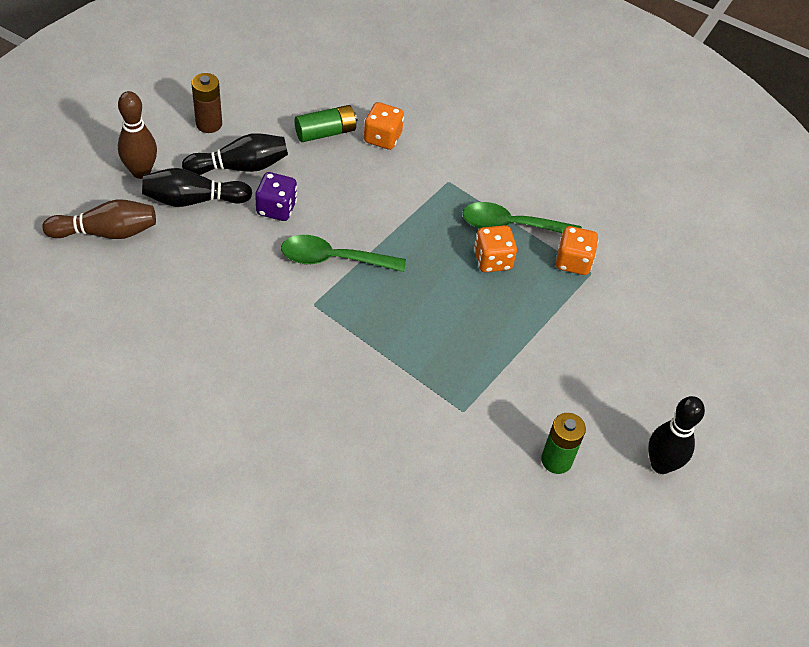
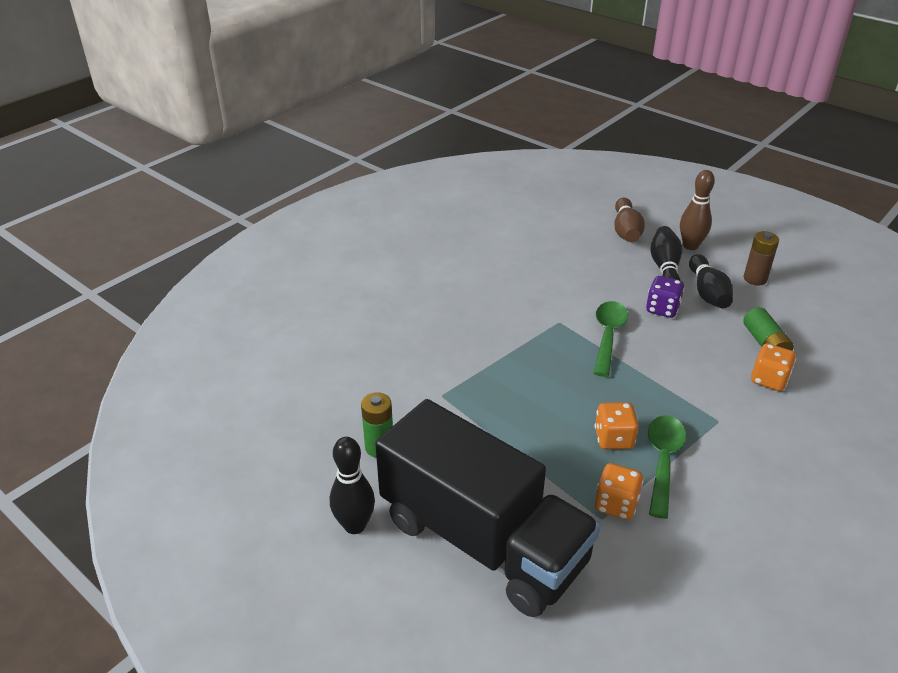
camera: 105 degrees right, 15 degrees down
none -> black truck [375,399,601,617]

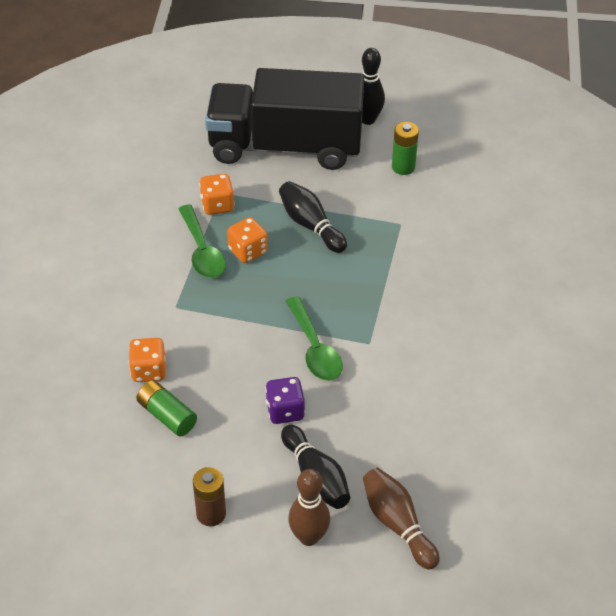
camera: 145 degrees right, 10 degrees up
black bowling pin [689,254,733,309] -> black bowling pin moved to [279,181,347,253]

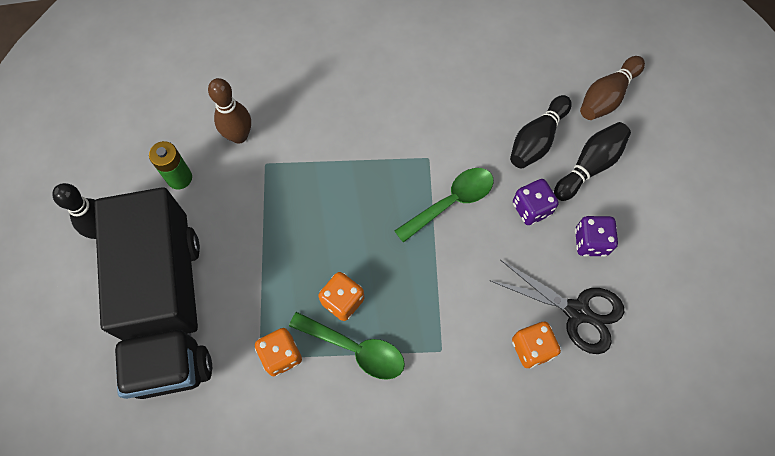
camera: 105 degrees left, 20 degrees up
green battery [136,380,197,436] -> black scissors [491,260,624,354]
green spoon [178,205,226,278] -> green spoon turned 60 degrees clockwise [289,312,405,380]
brown battery [193,467,226,526] -> none
black bowling pin [279,181,347,253] -> black bowling pin moved to [510,95,572,168]
brown bowling pin [288,469,330,546] -> brown bowling pin moved to [208,78,251,144]
none -> purple dice [575,216,618,257]

